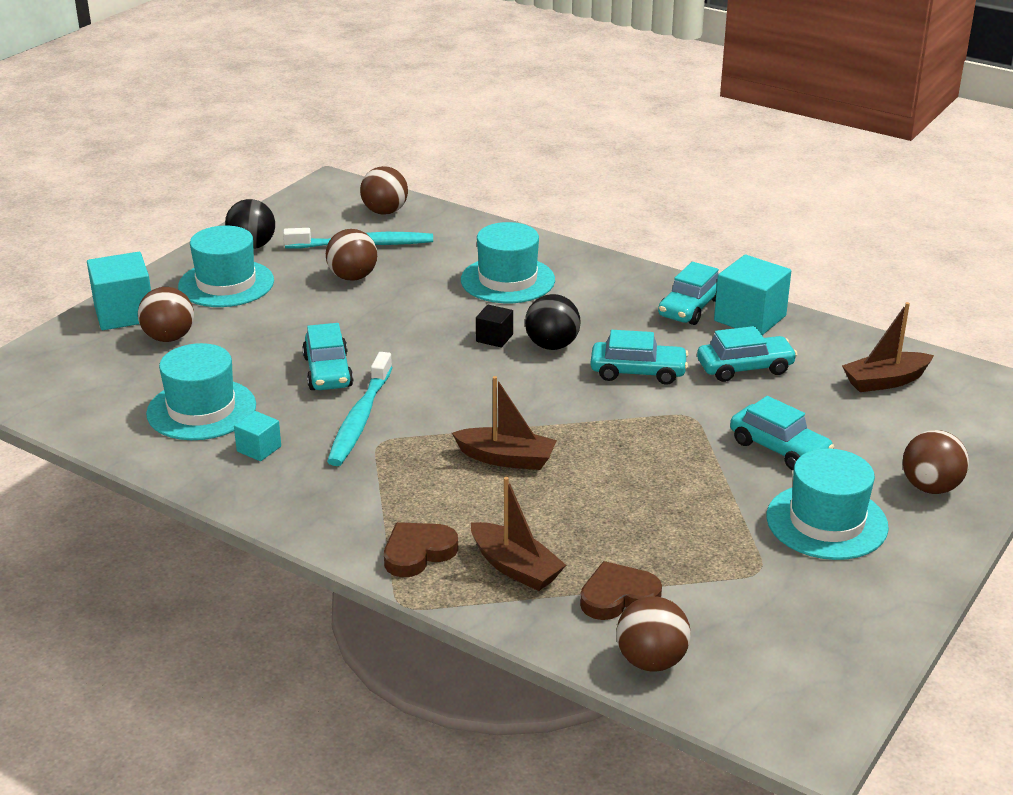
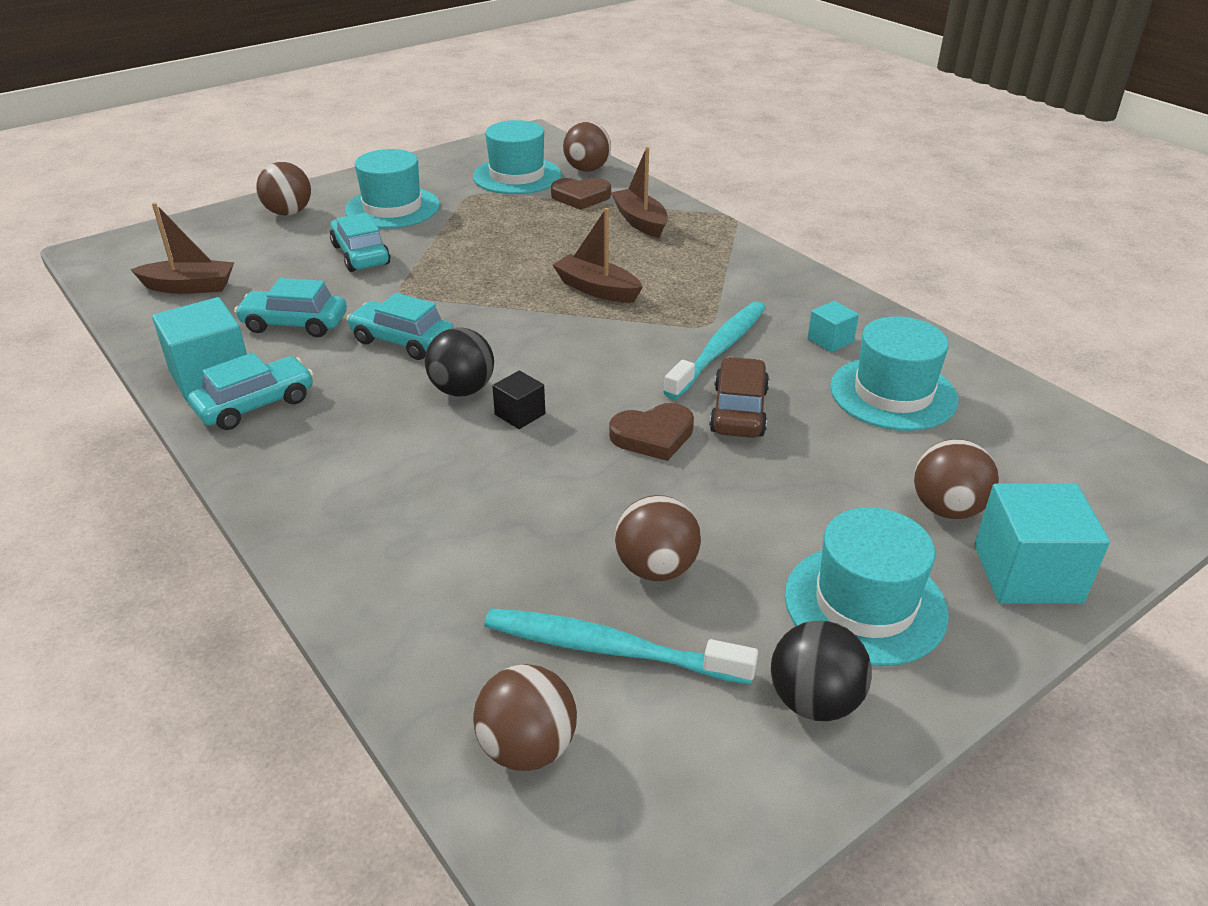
camera: 160 degrees left, 5 degrees up
turquoise car [302,323,354,390] -> brown car [709,357,769,438]
brown heart [384,522,458,577] -> brown heart moved to [609,403,694,461]
turquoise hat [461,222,555,303] -> turquoise hat moved to [473,120,561,194]

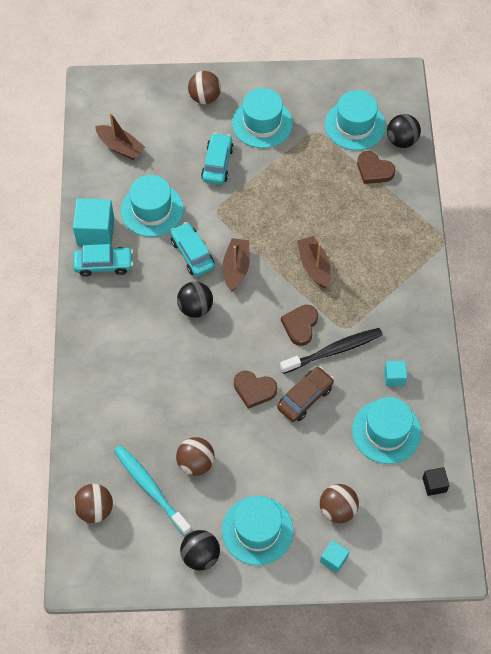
camera: 35 degrees right, 25 degrees up
turquoise car [234,278,347,337] -> turquoise hat [121,175,184,237]
black cube [492,371,545,429] -> black cube moved to [422,467,450,496]
brown ball [563,122,611,172] -> black ball [387,114,421,148]
brown boat [611,147,668,238] -> brown boat moved to [222,238,250,291]
turquoise toothbrush [664,301,766,399] -> black toothbrush [280,328,383,374]
turquoise cube [975,484,1110,604] -> turquoise cube [320,540,350,573], size x0.52
none -> brown heart [281,305,318,346]

